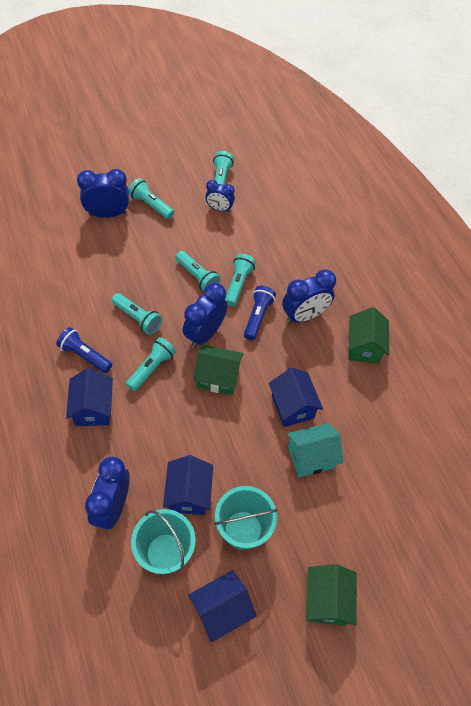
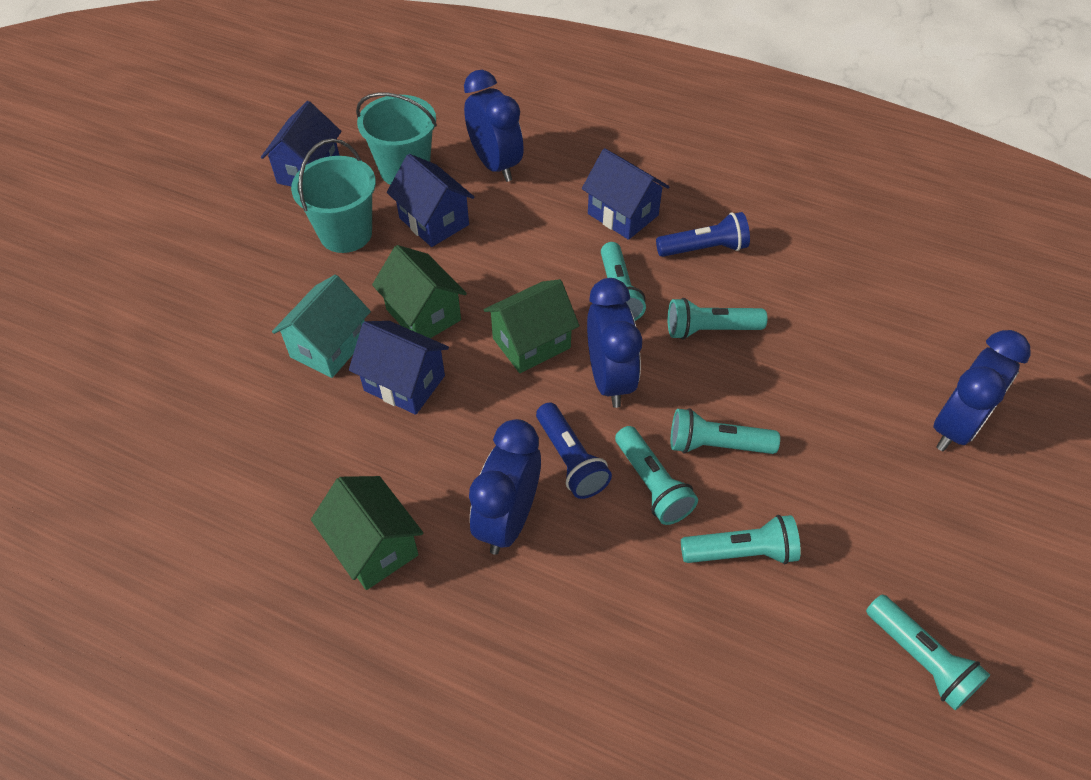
camera: 140 degrees right, 5 degrees down
turquoise flashlight [128,178,174,219] -> turquoise flashlight moved to [681,515,801,564]
blue clock [205,180,235,212] -> none
green house [306,564,357,626] -> green house moved to [372,245,467,338]

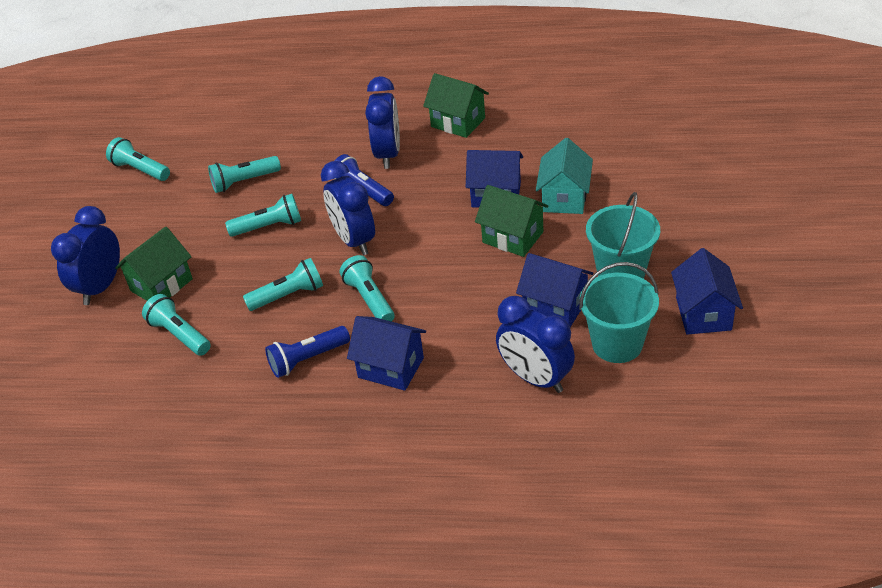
camera: 165 degrees right, 10 degrees down
green house [484,279,579,373] -> green house moved to [115,227,193,301]
turquoise flashlight [615,426,698,525] -> turquoise flashlight moved to [142,294,211,356]

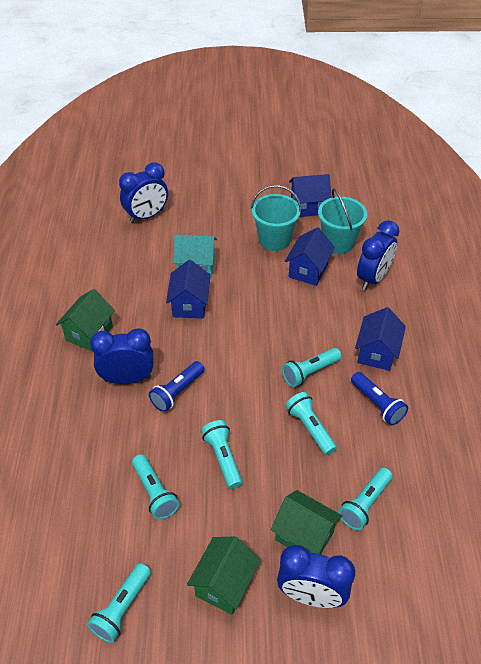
camera: 100 degrees left, 5 degrees up
blue clock [321,161,375,255] -> blue clock moved to [119,162,168,223]
green house [475,185,548,257] -> green house moved to [187,536,261,615]

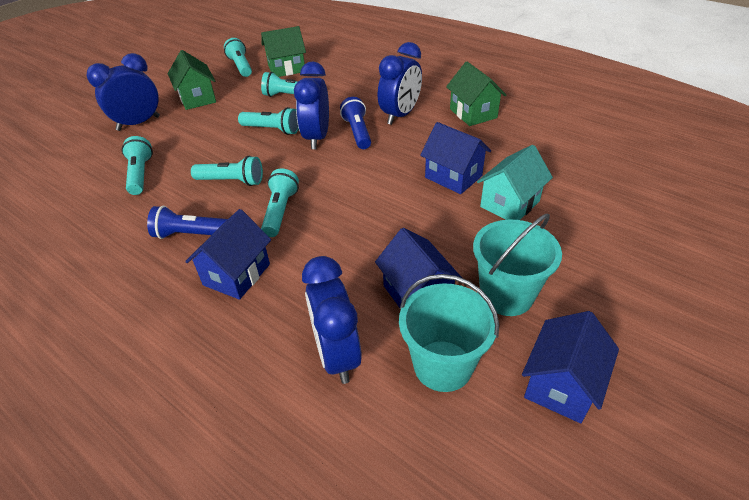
camera: 130 degrees right, 5 degrees down
blue clock [119,162,168,223] -> blue clock moved to [294,61,329,149]
green house [271,490,342,554] -> green house moved to [261,26,306,77]
blue house [355,307,406,371] -> blue house turned 60 degrees clockwise [185,209,271,300]

